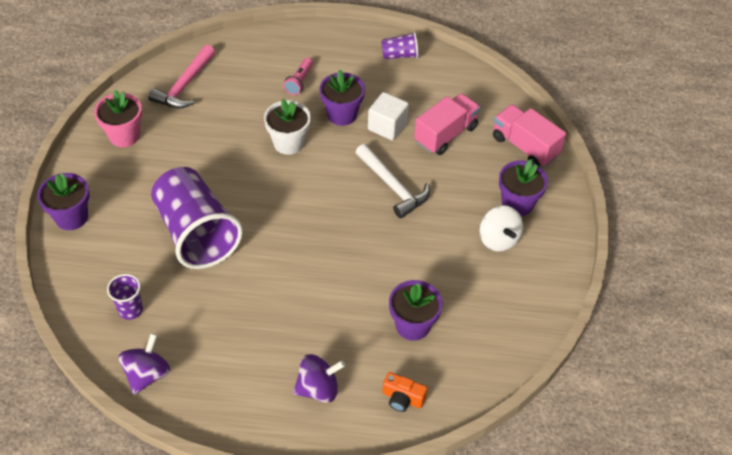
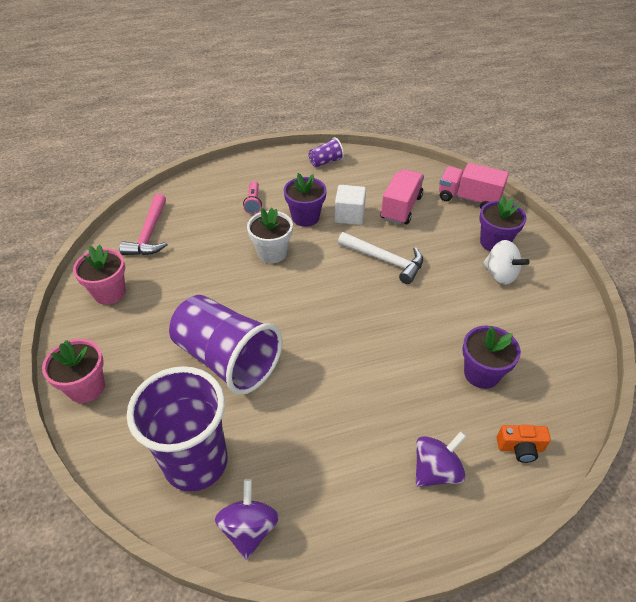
camera: 20 degrees left, 5 degrees down
purple flower pot [37,173,89,230] -> pink flower pot [42,339,105,403]
purple cup [107,274,143,320] -> purple cup [127,366,227,492], size x2.26

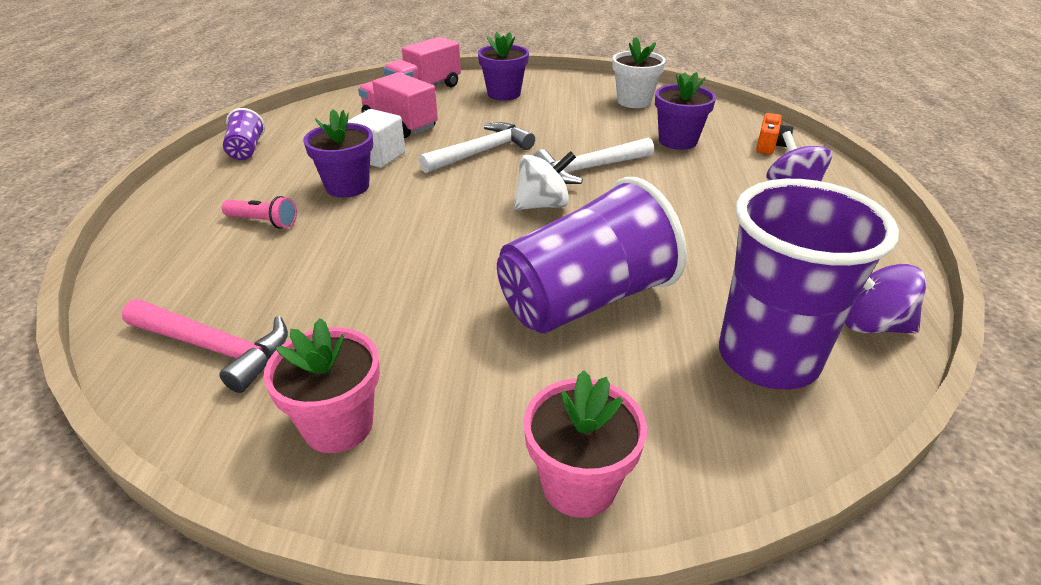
camera: 70 degrees left, 10 degrees down
white flower pot [247,208,293,263] -> white flower pot moved to [612,37,666,108]
white spinning top [483,240,530,285] -> white spinning top moved to [514,151,576,210]
none -> white hammer [533,137,654,184]

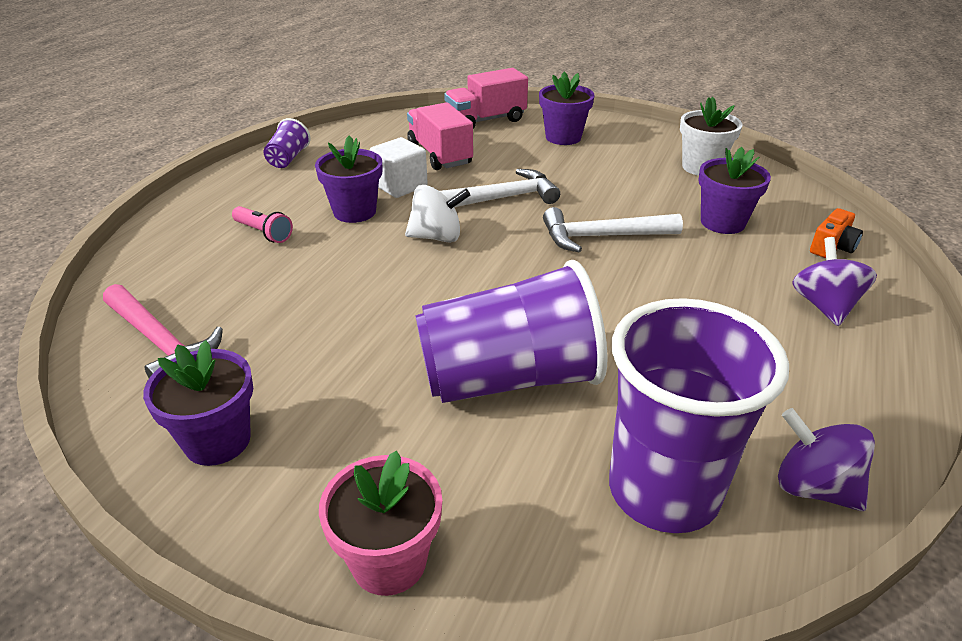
camera: 20 degrees right, 0 degrees up
pink flower pot [264,318,380,453] -> purple flower pot [143,340,253,466]
white spinning top [514,151,576,210] -> white spinning top moved to [405,185,470,243]

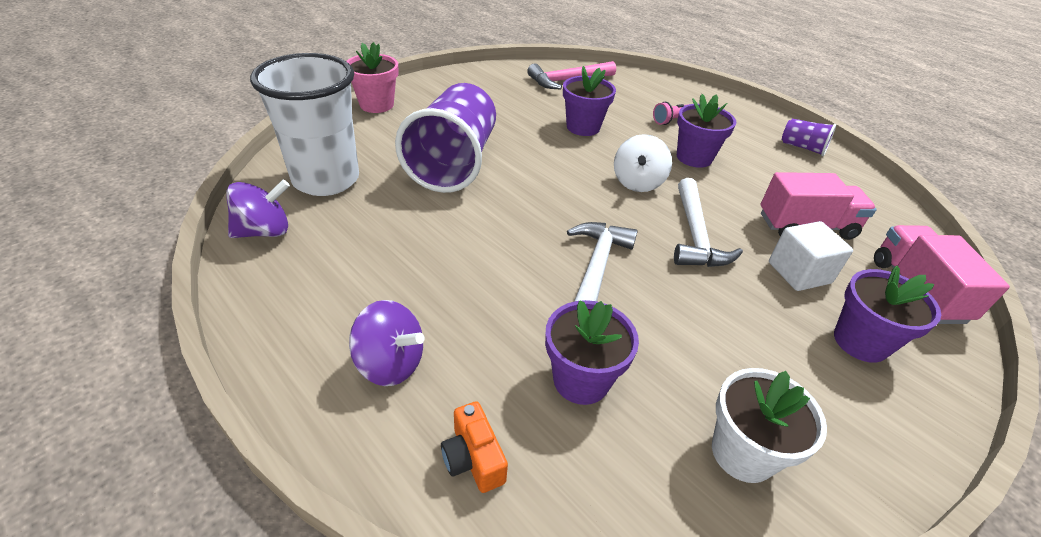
camera: 110 degrees right, 5 degrees up
purple flower pot [143,340,253,466] -> purple flower pot moved to [563,66,616,136]
white cube [370,137,428,198] -> white cube moved to [769,221,853,291]
purple cup [609,298,789,533] -> white cup [250,53,359,196]

